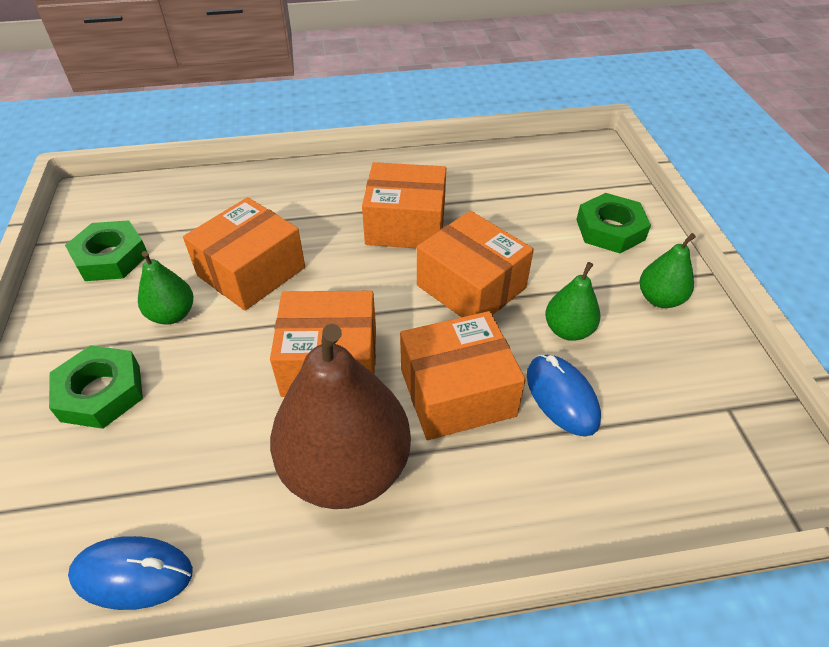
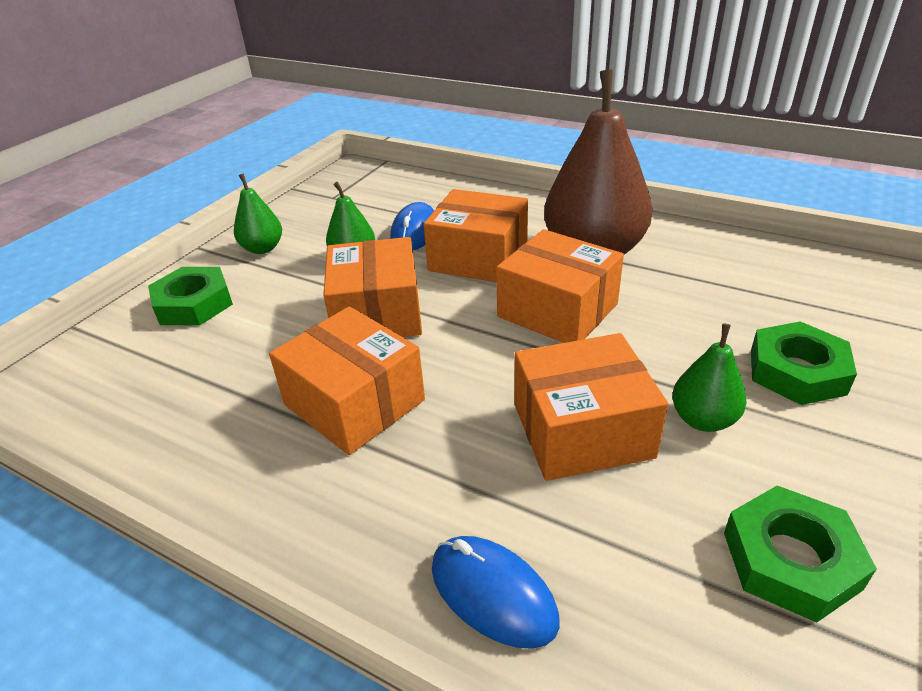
camera: 140 degrees left, 10 degrees down
blue mouse [68,536,193,610] -> blue mouse moved to [432,536,560,649]

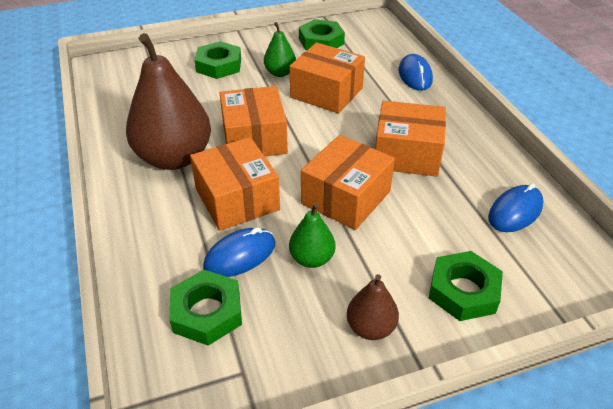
camera: 140 degrees left, 5 degrees up
green pear [234,173,282,254] -> brown pear [347,274,399,340]
orange box [269,306,425,455] -> orange box turned 75 degrees counterclockwise [375,101,446,177]
none -> green nut [170,270,242,346]
none -> blue mouse [488,183,544,232]

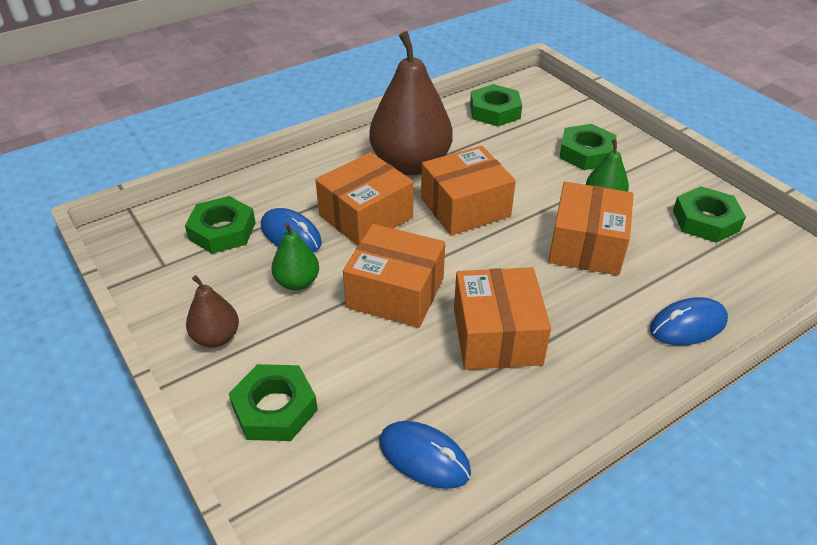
camera: 75 degrees right, 0 degrees up
none -> green nut [470,84,522,127]

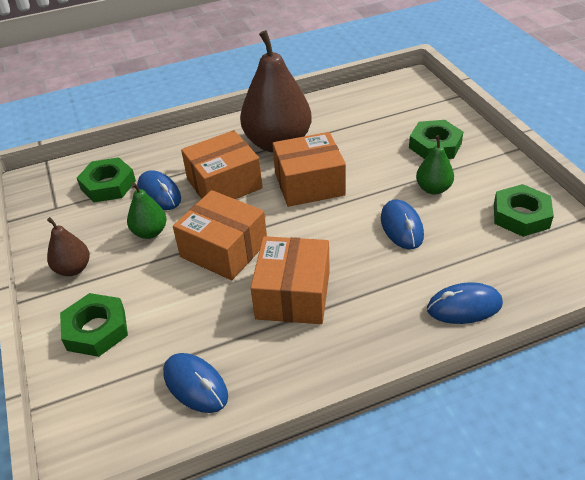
camera: 15 degrees right, 0 degrees up
green nut [470,84,522,127] -> none
orange box [548,182,634,276] -> blue mouse [381,200,424,249]

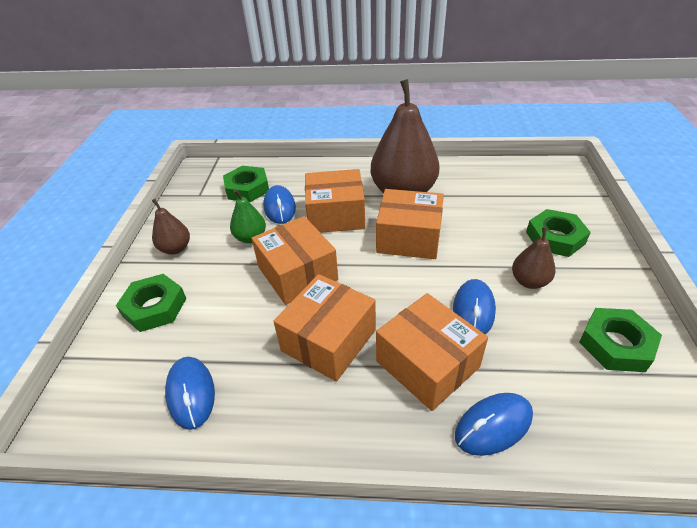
camera: 25 degrees right, 0 degrees up
green pear [416,135,454,194] -> brown pear [512,227,556,289]
blue mouse [427,282,503,324] -> blue mouse turned 45 degrees counterclockwise [455,393,533,456]
none -> orange box [376,293,488,411]

